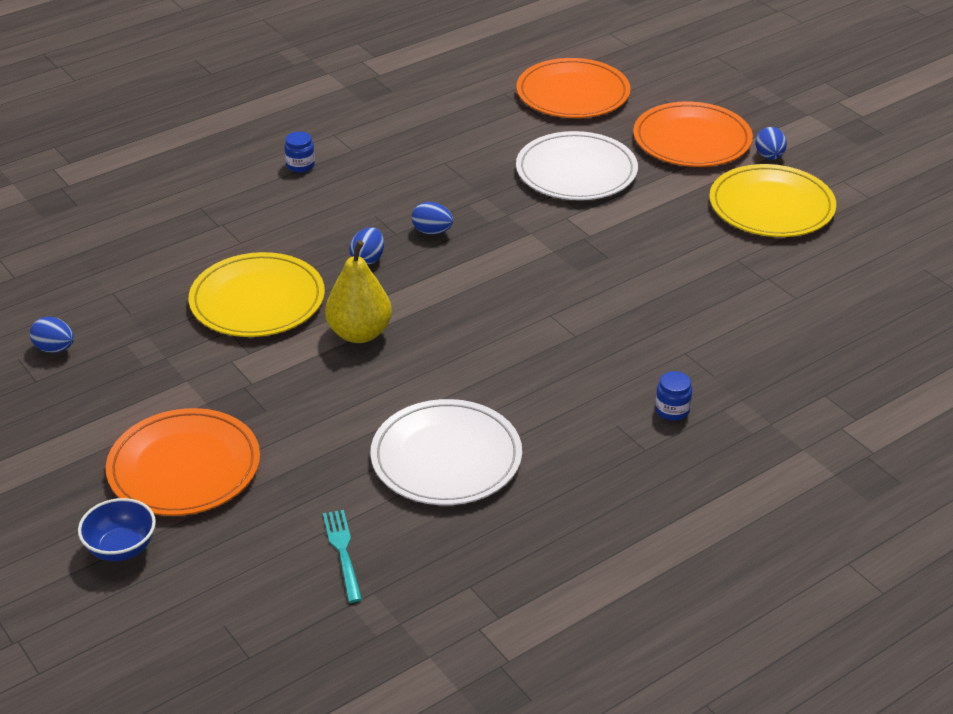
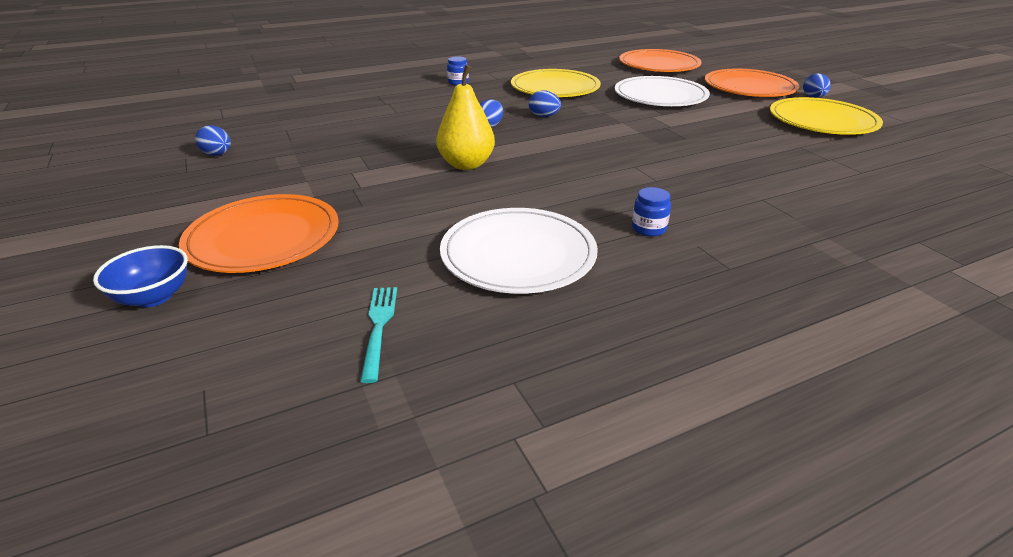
camera: 10 degrees right, 5 degrees down
yellow plate [189,252,325,337] -> yellow plate moved to [511,69,601,97]
blue jar [655,371,692,421] -> blue jar moved to [632,187,671,236]

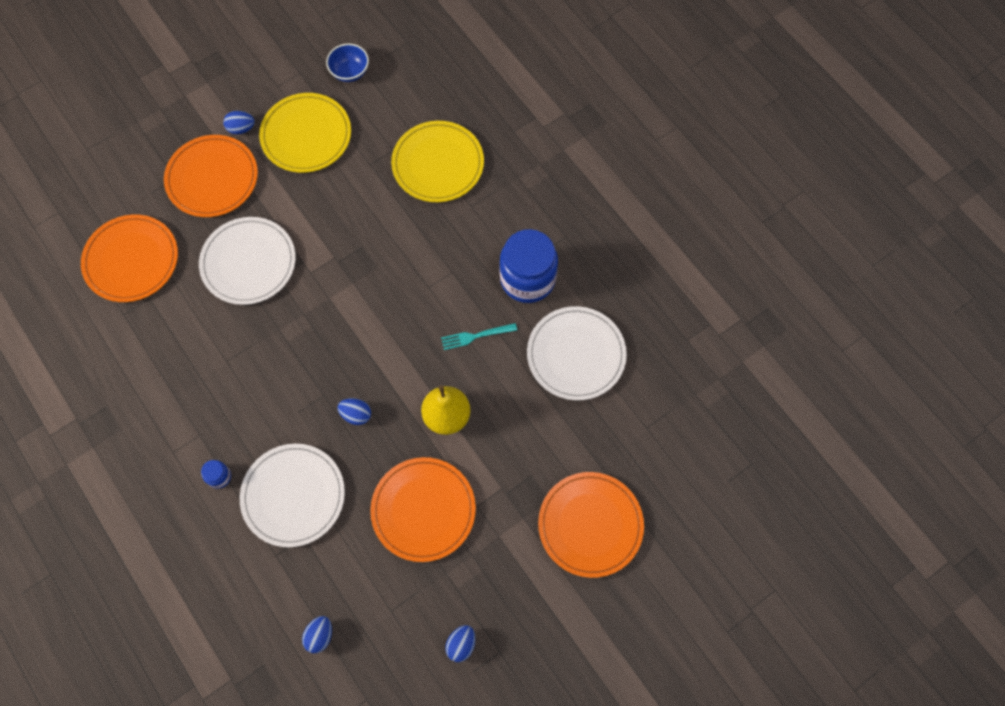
camera: 100 degrees left, 35 degrees up
blue bowl [93,245,188,307] -> blue bowl moved to [326,43,369,82]
turquoise fork [360,287,397,383] -> turquoise fork moved to [441,323,517,350]
yellow plate [511,69,601,97] -> yellow plate moved to [391,121,484,202]
blue egg [529,90,561,117] -> blue egg moved to [302,616,332,653]
blue jar [632,187,671,236] -> blue jar [499,229,558,303], size x2.43
none -> white plate [240,444,345,547]
none -> orange plate [370,457,476,562]

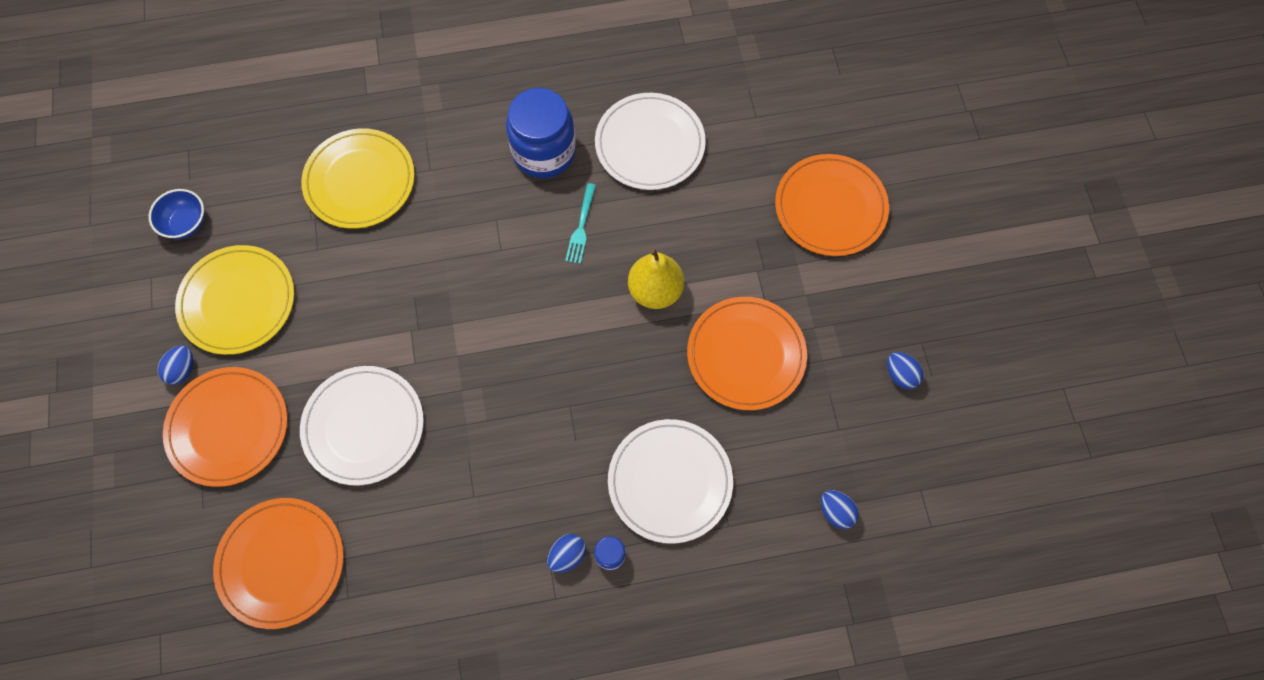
camera: 65 degrees left, 0 degrees up
blue egg [337,398,371,425] -> blue egg moved to [547,534,586,573]

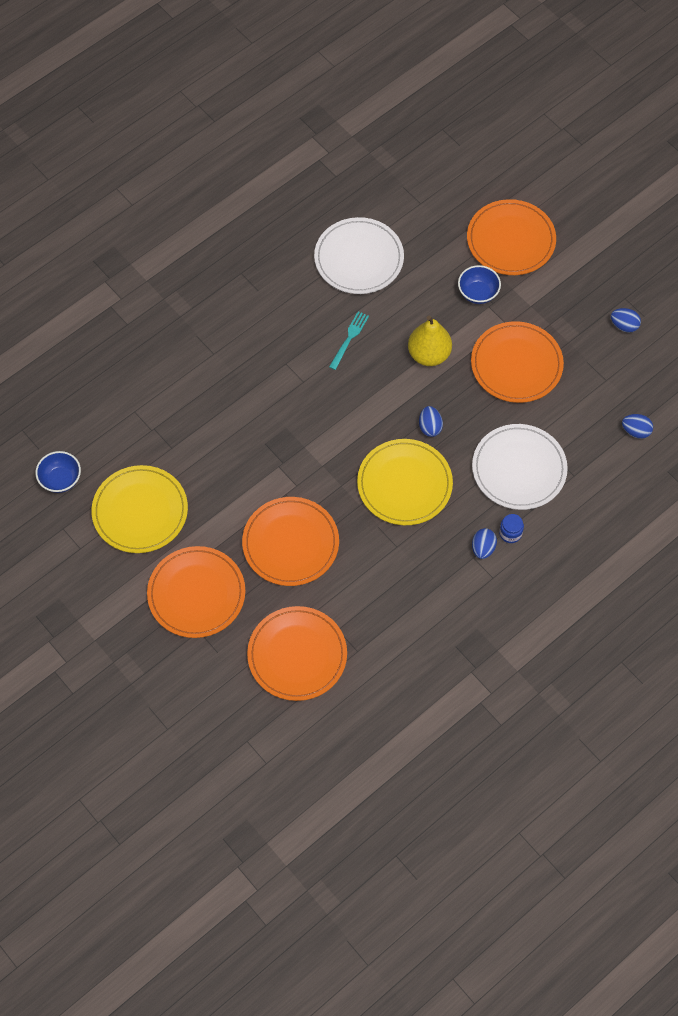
camera: 30 degrees left, 5 degrees down
blue egg [157,345,193,385] -> blue egg moved to [419,406,443,437]
white plate [300,366,424,486] -> orange plate [242,497,339,586]
yellow plate [301,128,415,229] -> yellow plate moved to [357,439,453,525]
blue jar [506,88,576,178] -> none
turquoise fork [565,183,596,264] -> turquoise fork turned 135 degrees counterclockwise [329,311,369,370]
none -> blue bowl [458,265,501,304]

